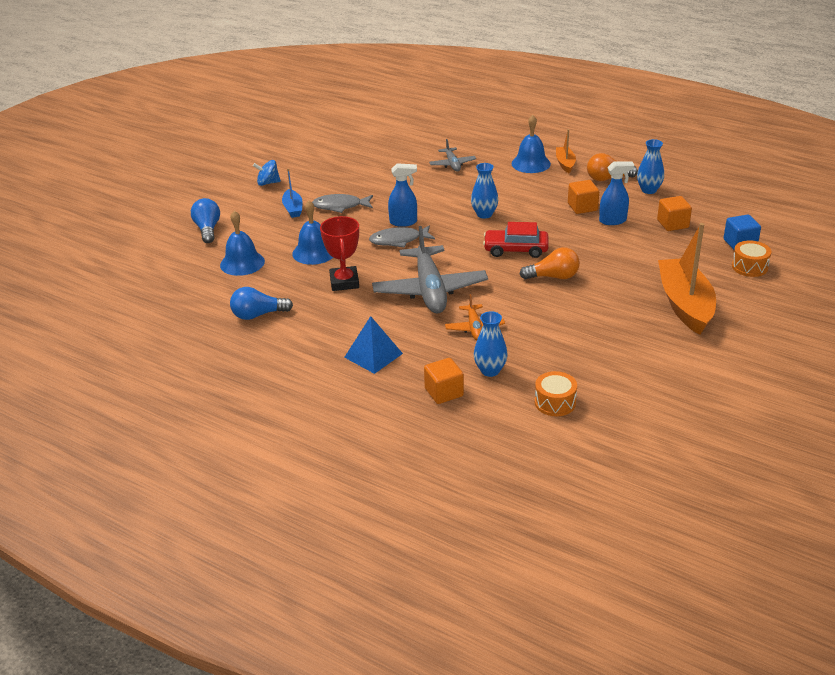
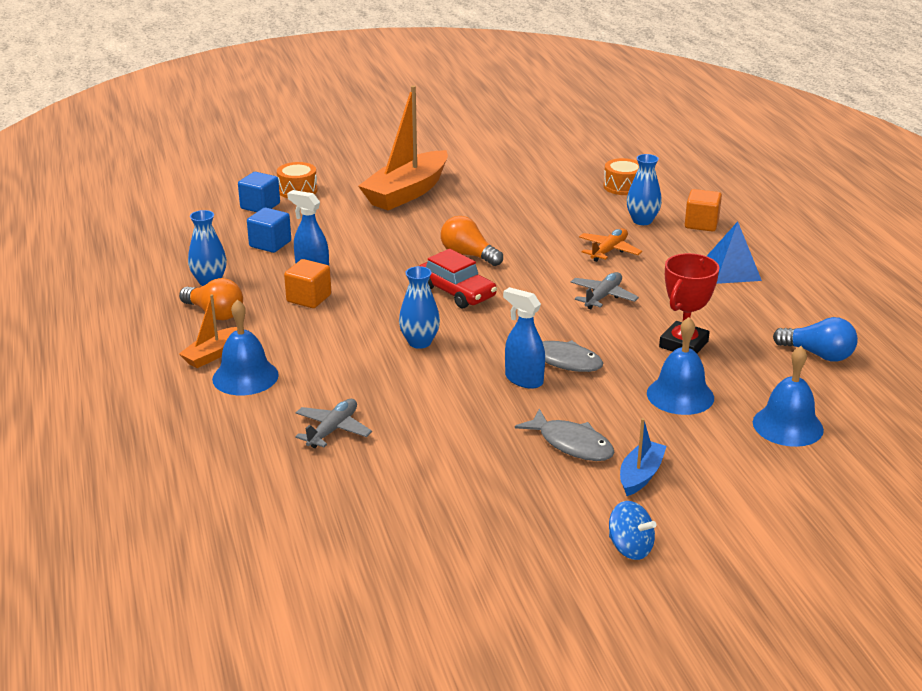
camera: 140 degrees left, 5 degrees down
blue light bulb [191,198,220,243] -> none
grey plane [372,226,488,313] -> grey plane [571,272,639,309], size x0.49
orange cube [657,196,692,231] -> blue cube [247,208,291,253]

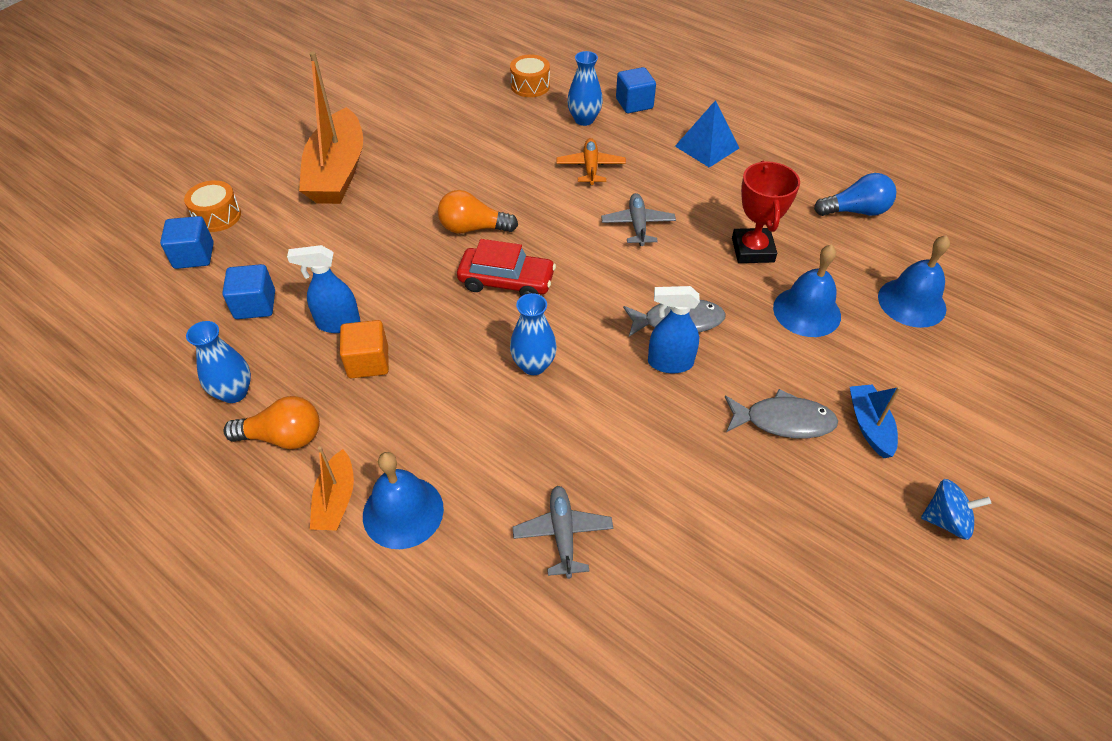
camera: 35 degrees left, 20 degrees up
orange cube [685,189,722,232] -> blue cube [616,67,656,113]

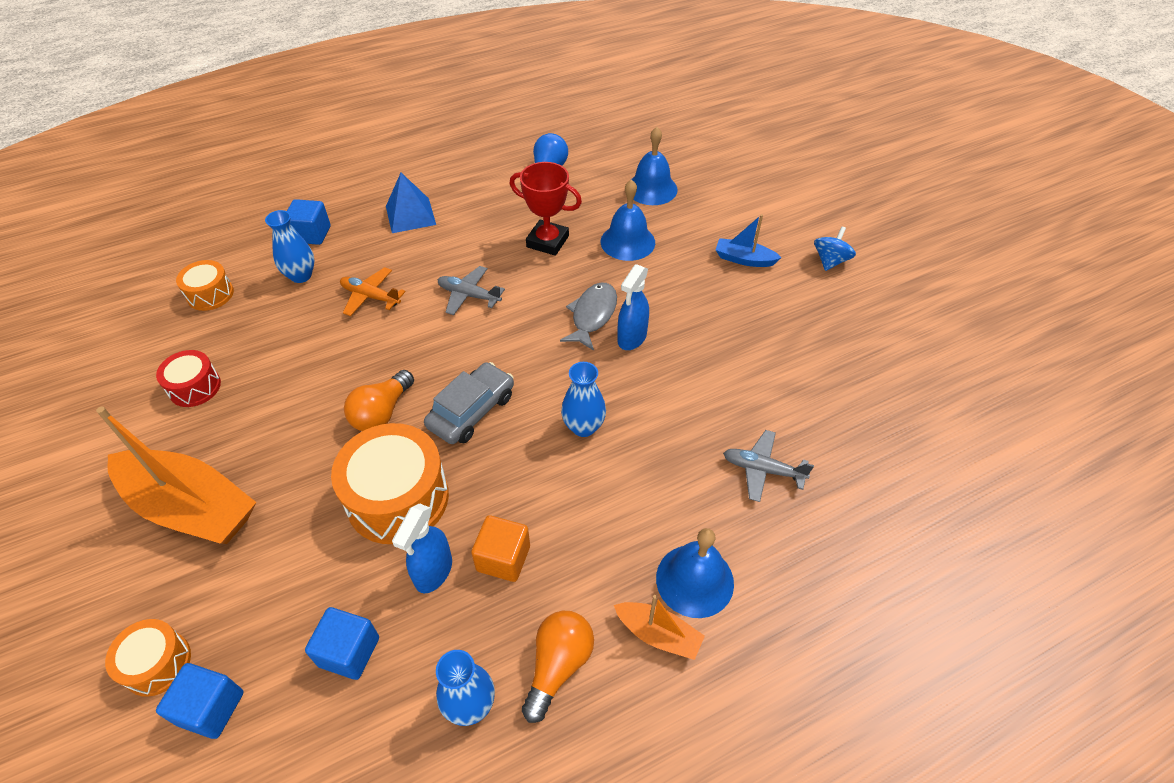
camera: 65 degrees left, 0 degrees up
red car [457,239,556,296] -> grey car [424,362,514,444]
grey fish [725,389,838,438] -> none
none -> red drum [156,350,221,407]
none -> orange drum [331,423,449,544]

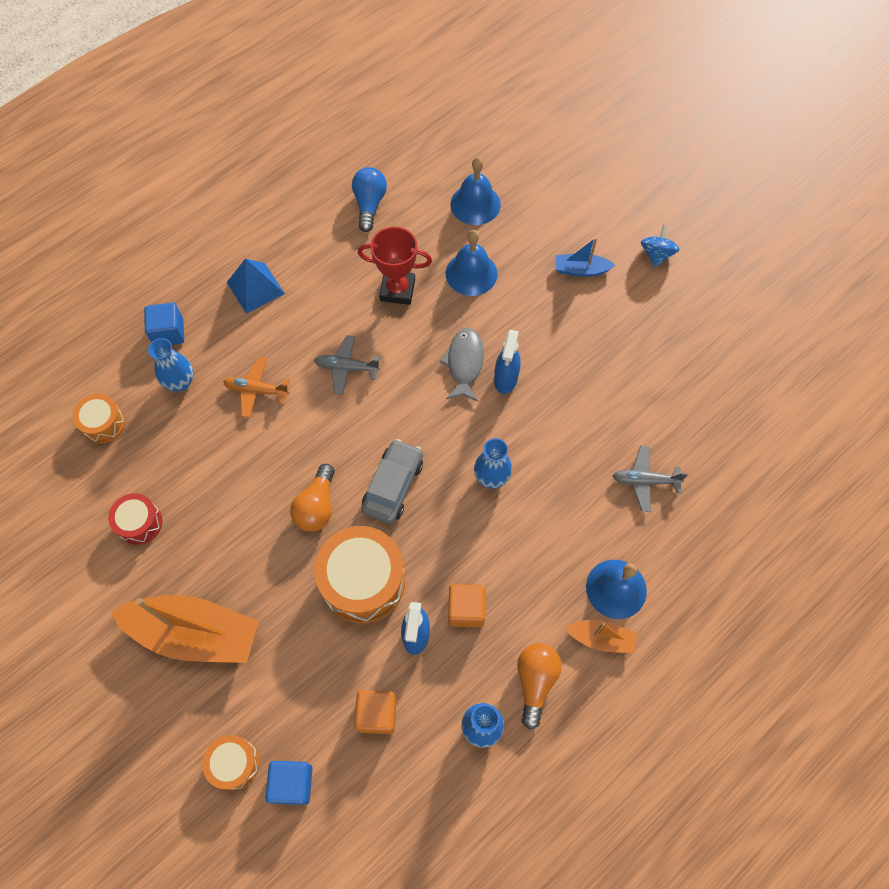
camera: 15 degrees left, 15 degrees up
blue cube [305,607,379,680] -> orange cube [354,690,397,734]

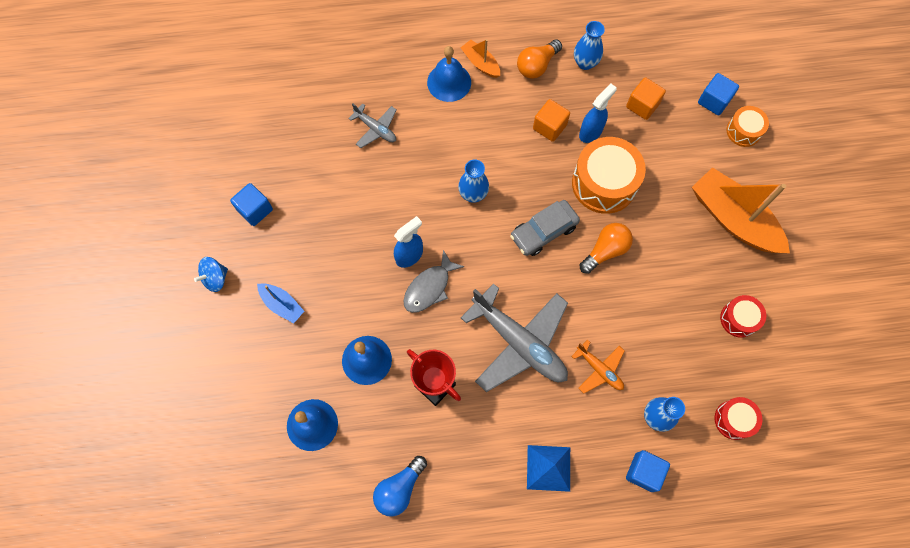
camera: 145 degrees left, 5 degrees up
orange drum [73,394,125,444] -> red drum [715,397,762,440]
grey plane [314,335,380,395] -> grey plane [461,283,568,392], size x2.03
none -> blue cube [230,183,273,226]

